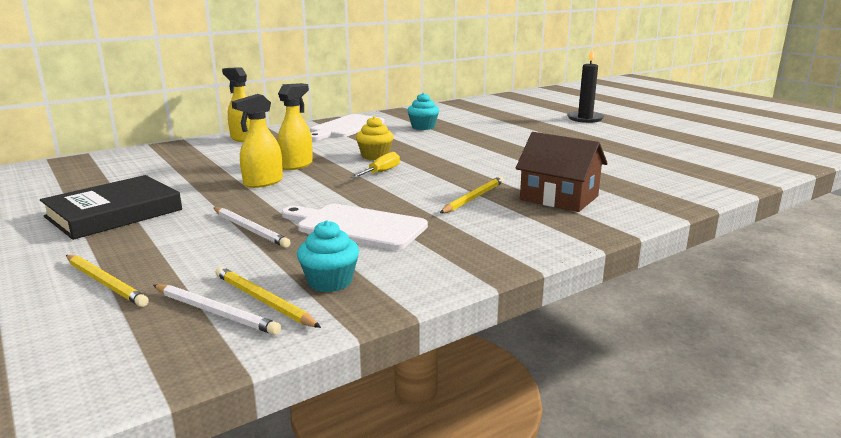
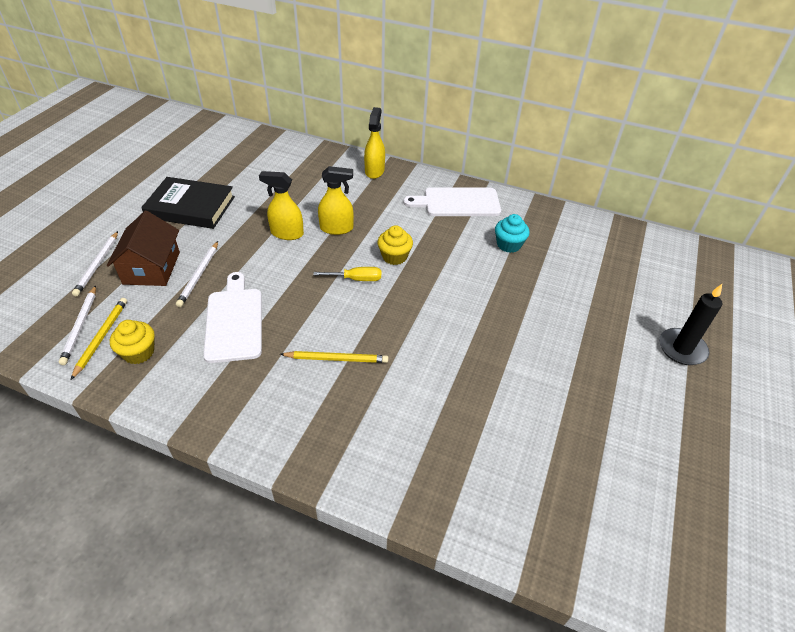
camera: 55 degrees right, 25 degrees up
yellow pencil [66,255,149,307] -> white pencil [72,231,118,296]
turquoise cupcake [297,220,359,292] -> yellow cupcake [110,320,155,364]
brown house [516,132,608,212] -> brown house moved to [107,210,180,286]

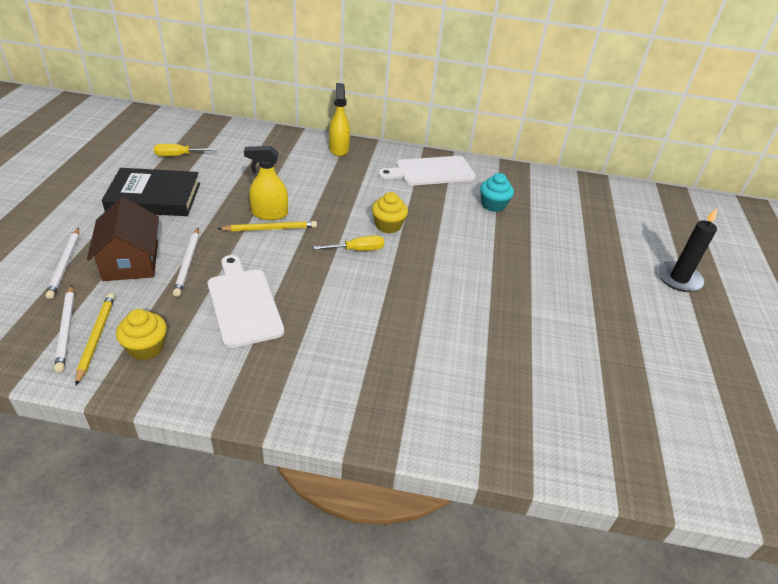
camera: 15 degrees left, 5 degrees down
yellow pencil [280,351,388,363] -> yellow pencil moved to [218,221,317,232]
yellow spray bottle [318,166,354,235] -> none
none -> yellow screwdriver [154,144,217,156]

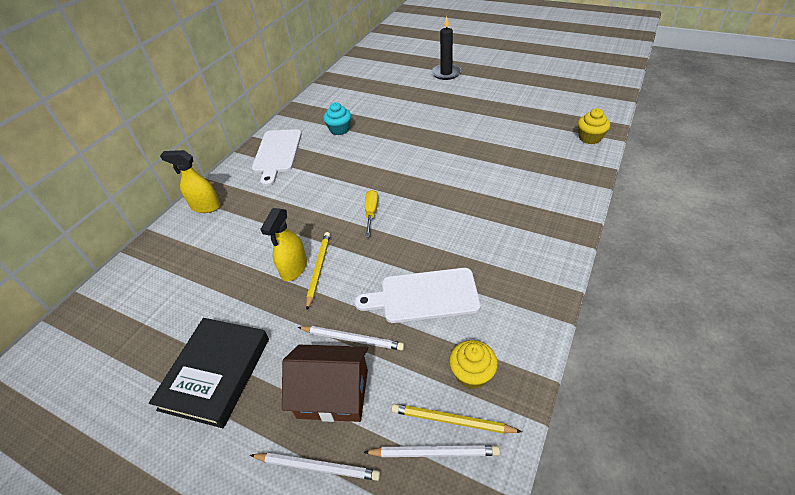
camera: 65 degrees left, 5 degrees up
yellow screwdriver [154,144,217,156] -> none
yellow cupcake [372,192,408,233] -> yellow cupcake moved to [578,108,610,144]

